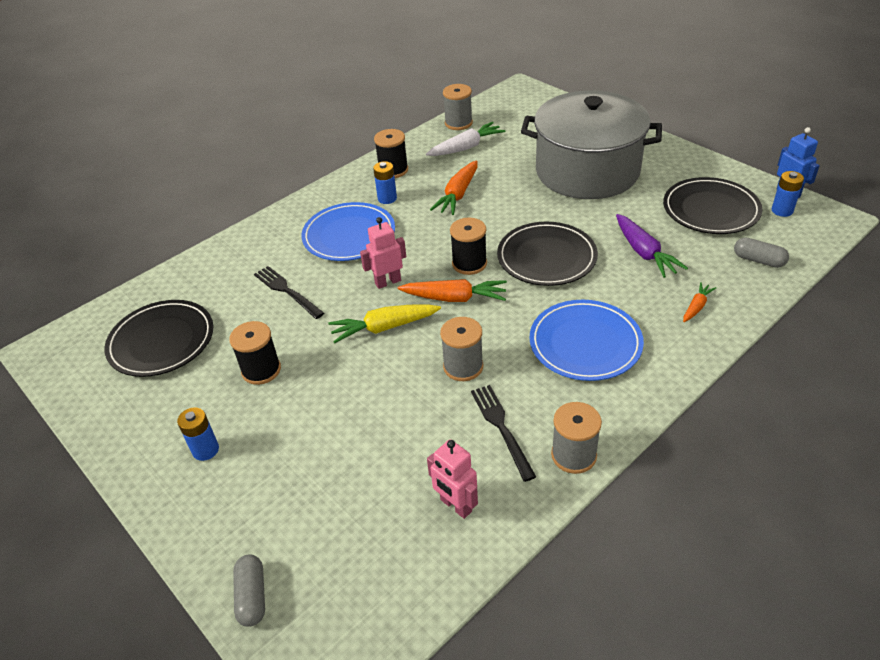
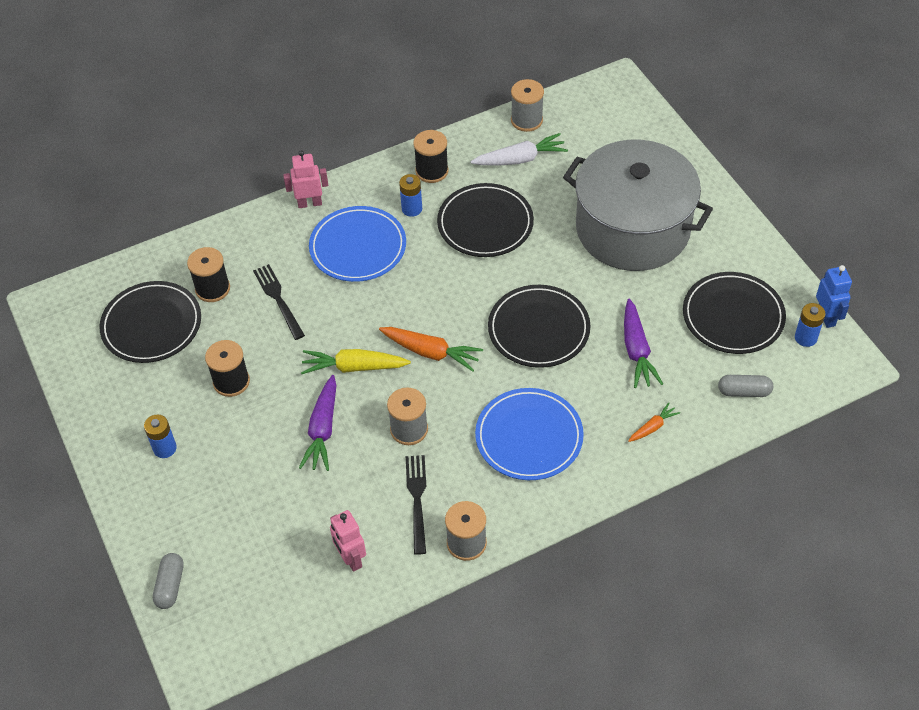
camera: 15 degrees right, 10 degrees up
pink robot [360,217,406,289] -> pink robot moved to [283,150,328,208]
orange carrot [430,160,478,215] -> black plate [437,183,534,257]
black spool [450,218,487,275] -> black spool moved to [187,247,230,302]
grey capsule [734,237,789,268] -> grey capsule turned 45 degrees counterclockwise [718,375,773,397]
none -> purple carrot [299,375,337,471]

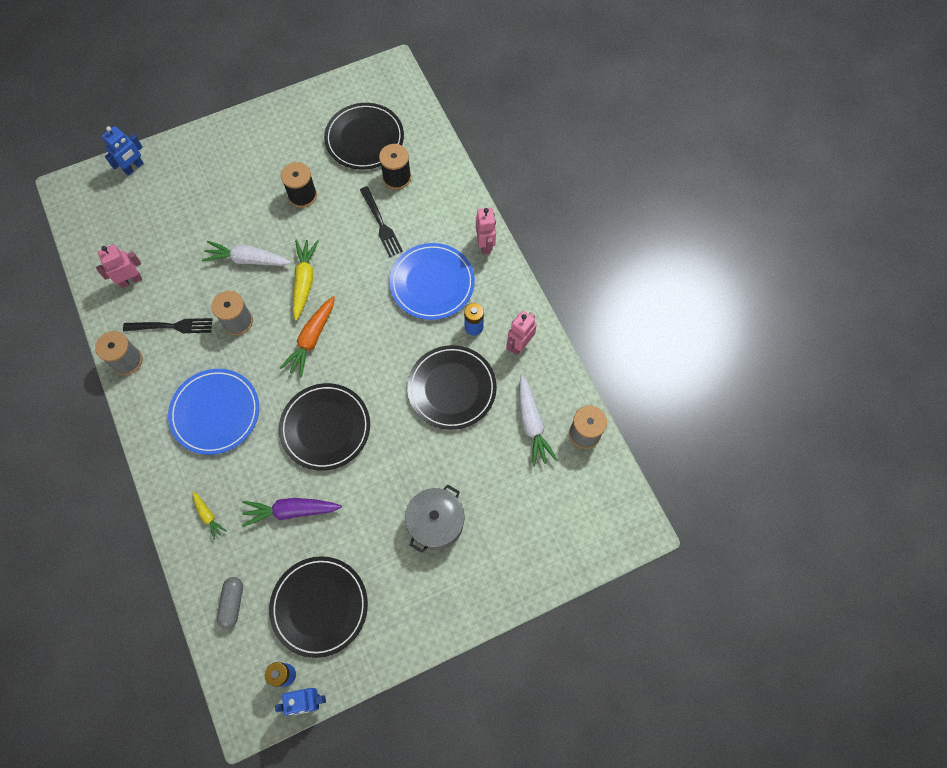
camera: 90 degrees right, 15 degrees up
blue battery [144,414,177,458] -> none
grey capsule [153,553,184,609] -> blue robot [102,126,144,176]
black fork [253,264,305,340] -> black fork turned 90 degrees clockwise [360,186,403,257]
purple carrot [299,375,337,471] -> white carrot [202,241,291,266]
black spool [413,130,448,183] -> pink robot [506,311,537,355]
grey pot [563,140,713,271] -> grey pot [405,484,465,553], size x0.49
orange carrot [628,403,680,442] -> yellow carrot [192,492,226,540]

